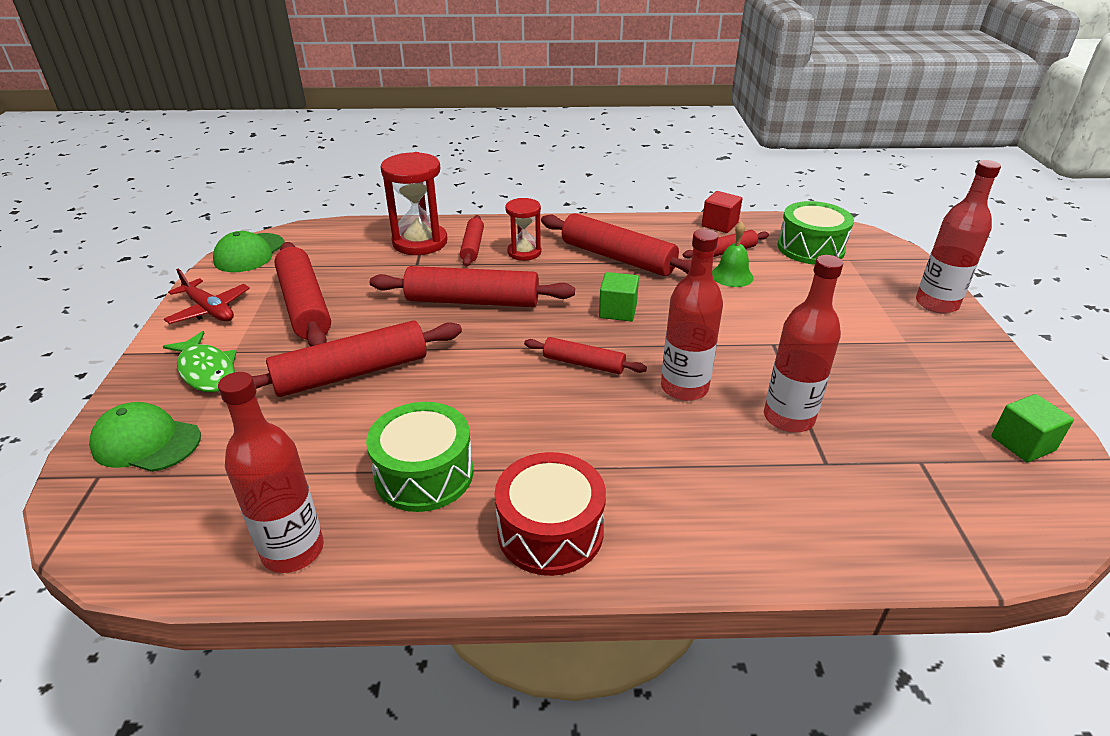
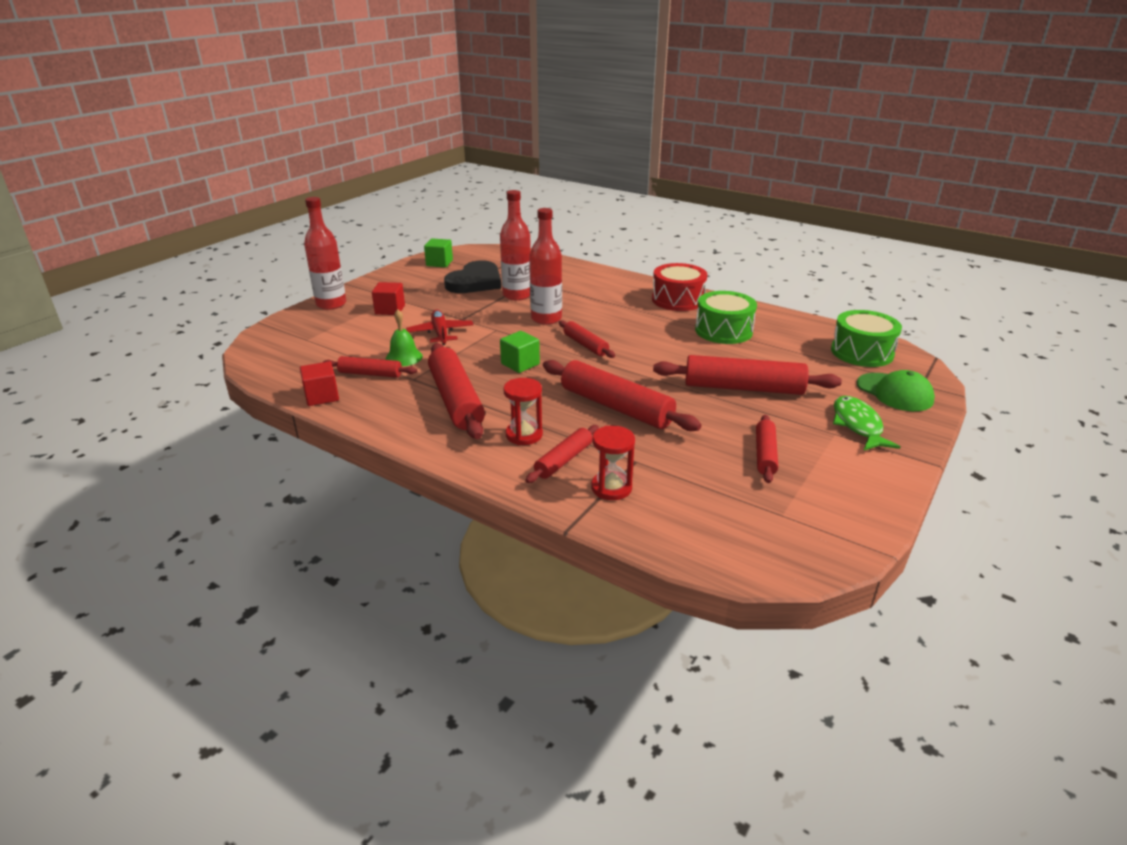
camera: 145 degrees left, 5 degrees down
red plane [164,269,250,324] -> red plane moved to [406,310,473,345]
green cap [213,231,285,272] -> none
red bottle [218,372,324,573] -> none
red rolling pin [274,242,331,346] -> red rolling pin [756,415,778,483], size x0.55
red hourglass [380,152,448,255] -> red hourglass [591,426,635,500], size x0.61
green drum [778,201,854,265] -> green drum moved to [831,310,902,367]
none -> red cube [372,282,405,315]
none -> black heart [444,260,501,293]

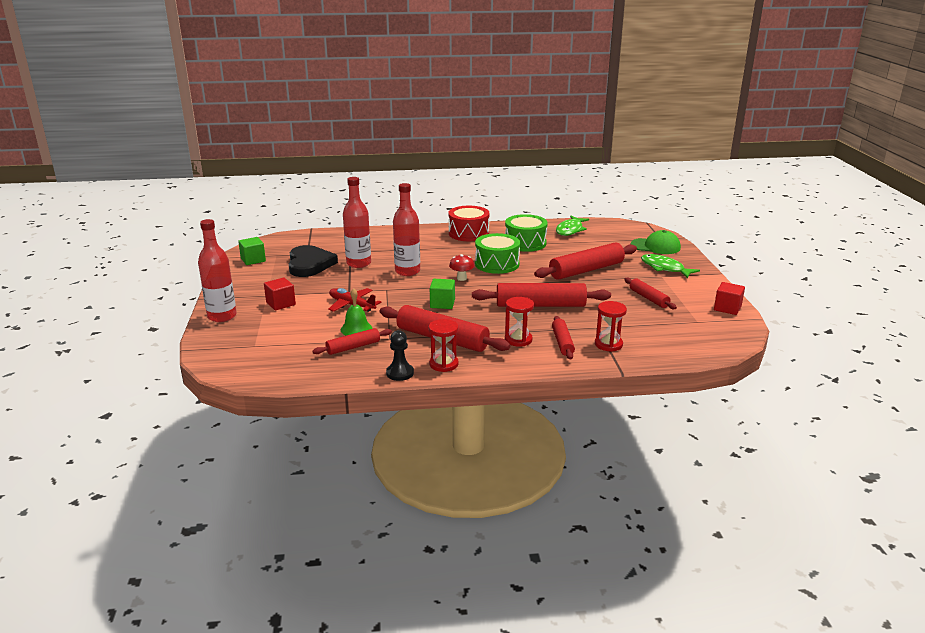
camera: 40 degrees left, 5 degrees down
red cube [300,361,339,406] -> red cube moved to [714,282,745,315]
red rolling pin [559,320,615,358] -> red mushroom [449,254,474,281]
green drum [831,310,902,367] -> green drum moved to [475,233,520,274]
none -> black pawn [386,330,414,381]
none -> red hourglass [428,319,459,372]
none -> green fish [556,216,589,236]

